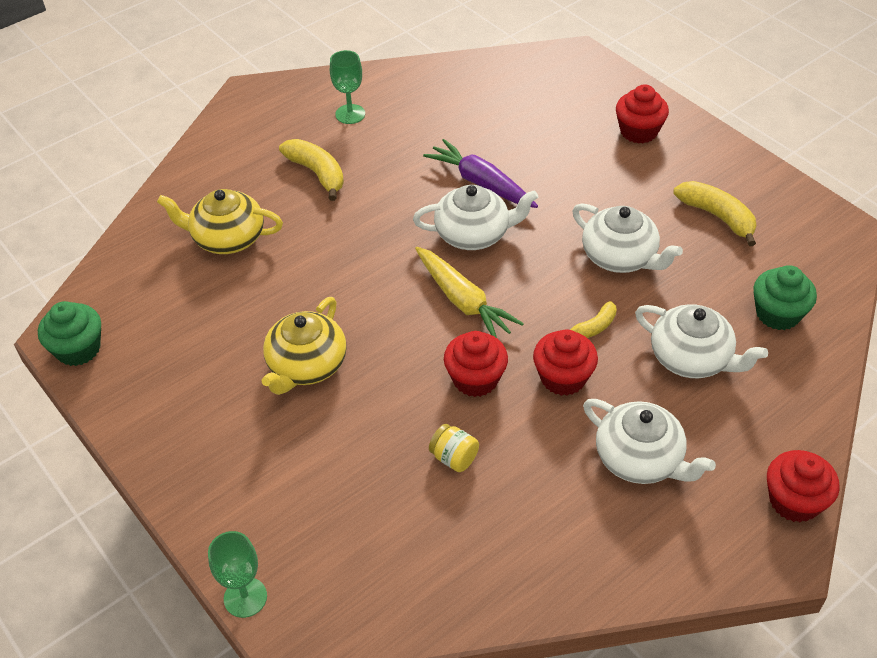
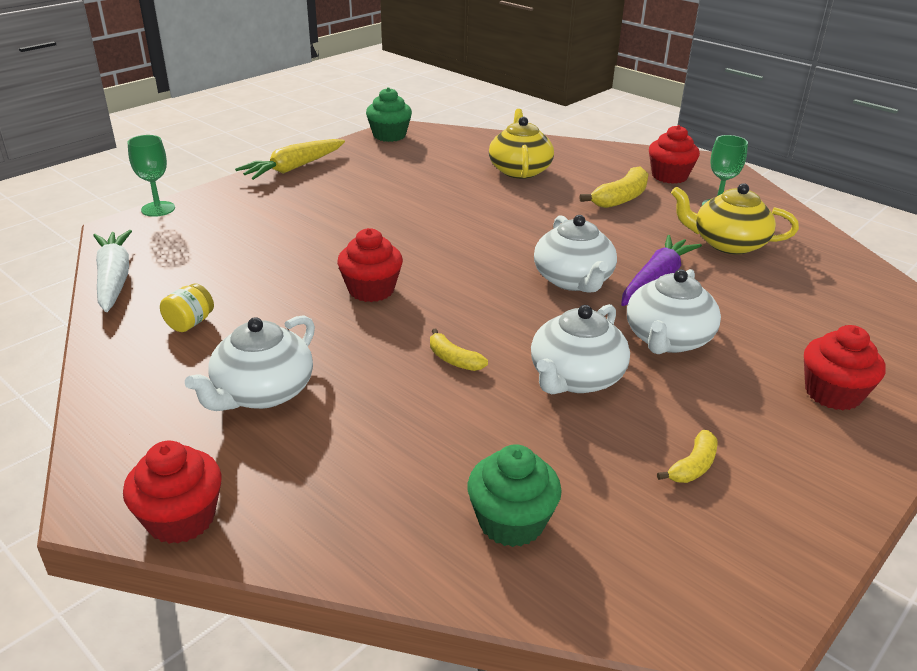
camera: 80 degrees right, 15 degrees down
yellow teapot [262,297,347,395] -> yellow teapot moved to [671,183,799,254]
yellow carrot [415,247,524,338] -> yellow carrot moved to [235,139,345,180]
yellow jar [429,424,479,472] -> yellow jar moved to [160,283,214,332]
red cupcake [533,329,598,396] -> red cupcake moved to [649,125,700,184]
white teapot [635,304,768,378] -> white teapot moved to [627,269,721,354]
yellow banana [673,181,756,246] -> yellow banana [657,430,718,483], size x0.59
none -> white carrot [93,230,132,312]

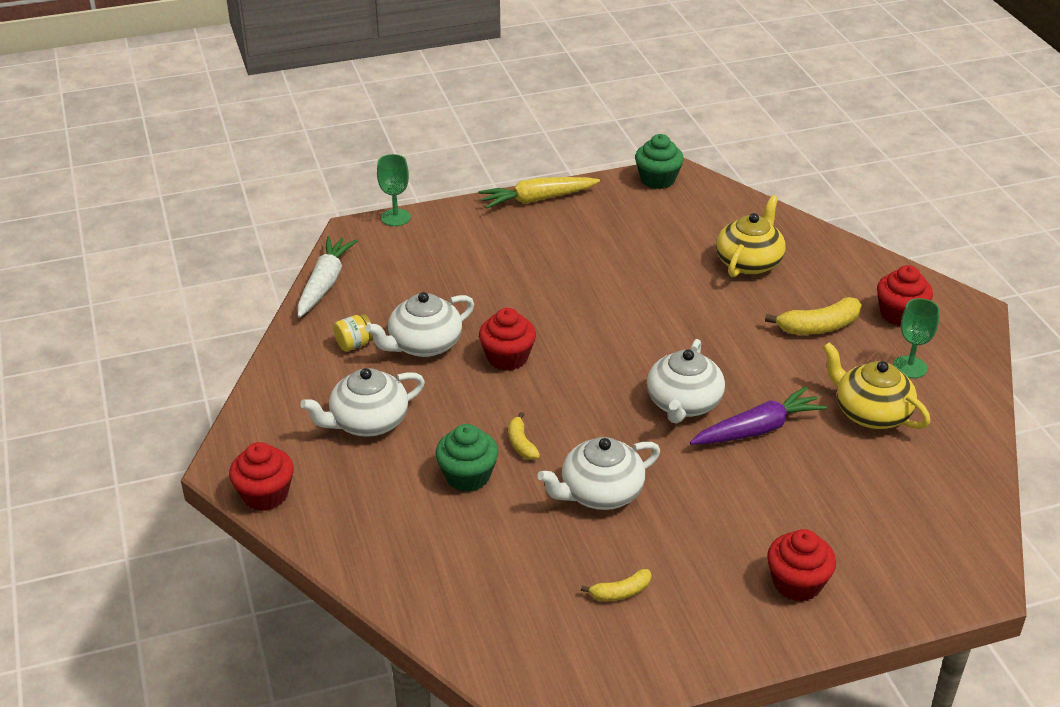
camera: 30 degrees right, 5 degrees up
green cupcake [467,444,562,547] -> green cupcake moved to [435,424,498,492]
white teapot [627,269,721,354] -> white teapot moved to [365,292,474,357]

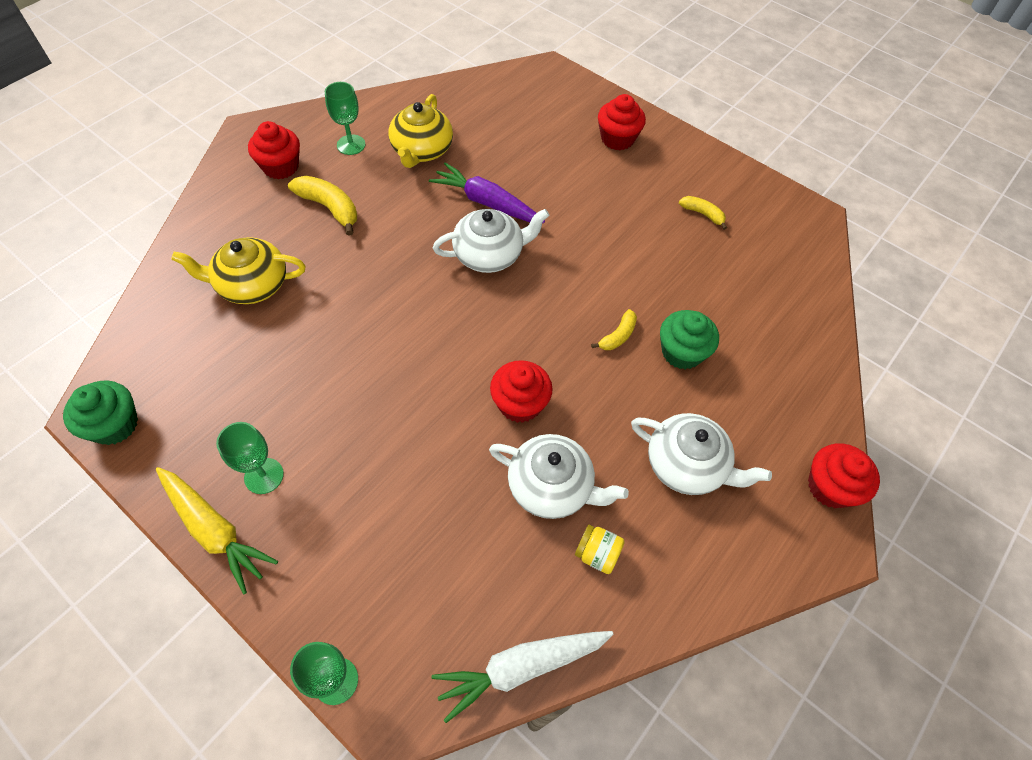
camera: 125 degrees left, 20 degrees up
white teapot [537,437,660,510] -> none
none -> green goblet [216,422,284,494]

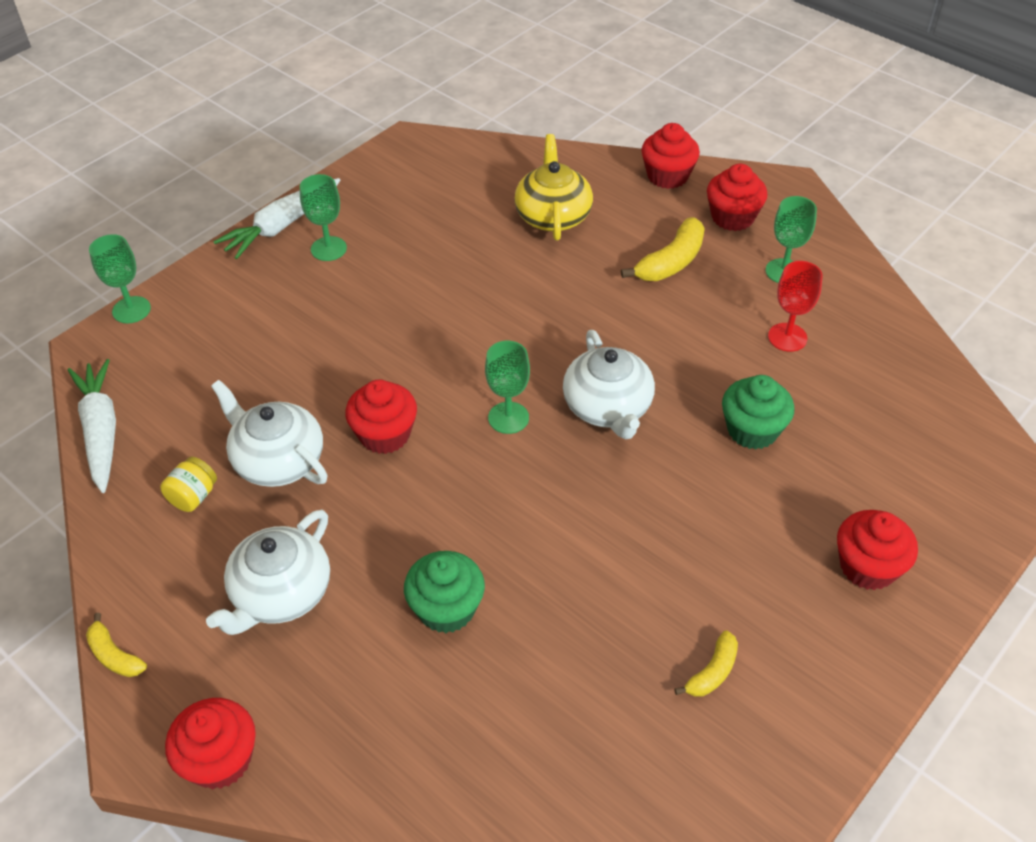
camera: 95 degrees right, 10 degrees down
green cupcake [63,381,138,445] -> green cupcake moved to [722,375,794,450]
yellow carrot [156,467,278,594] -> white carrot [213,178,340,259]
yellow teapot [389,94,453,168] -> red goblet [768,261,823,352]
purple carrot [429,162,545,223] -> none
white teapot [489,434,629,519] -> white teapot turned 105 degrees clockwise [211,380,328,487]
yellow banana [591,309,637,350] -> yellow banana moved to [86,613,147,677]
none -> green goblet [485,341,530,434]
none -> red cupcake [641,123,700,189]

